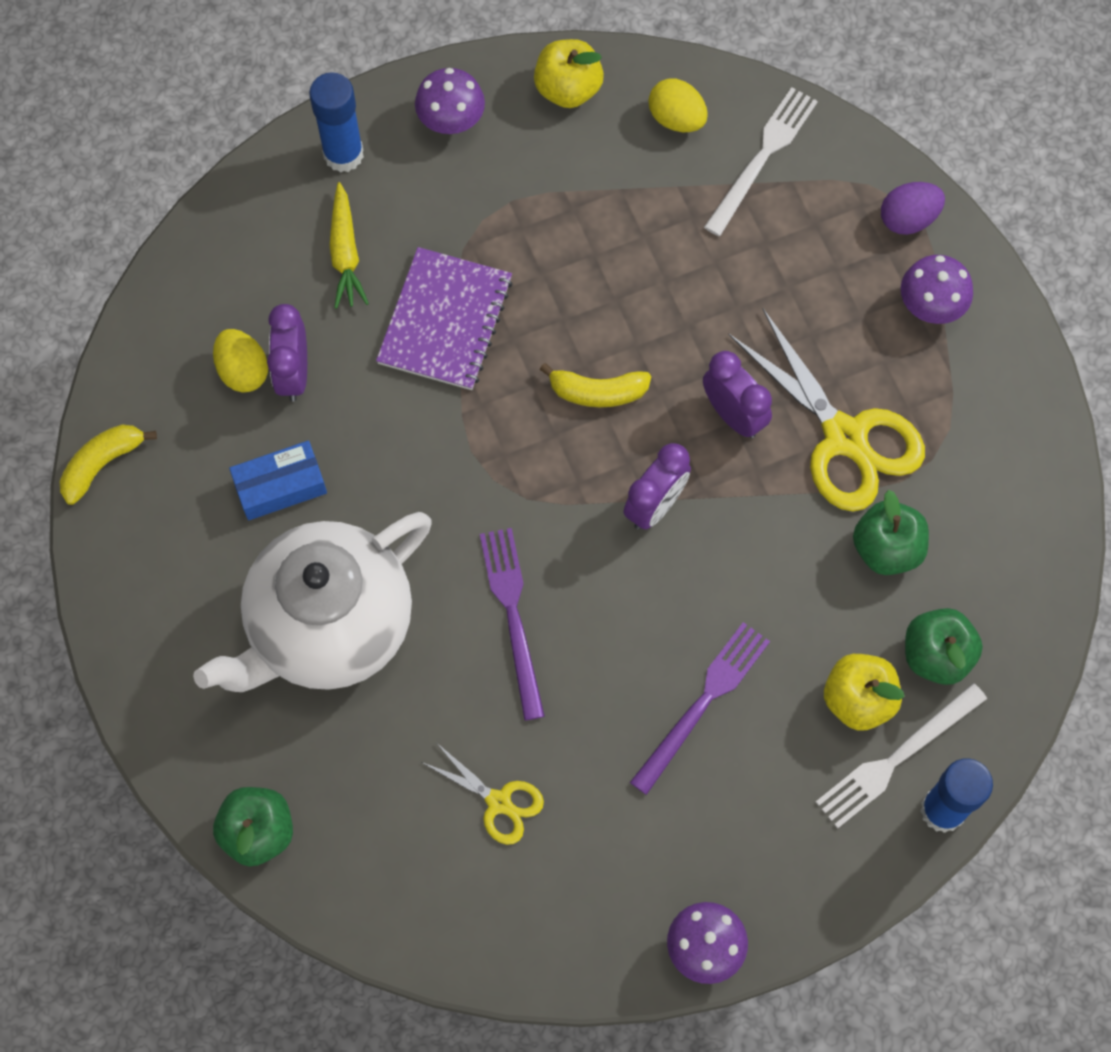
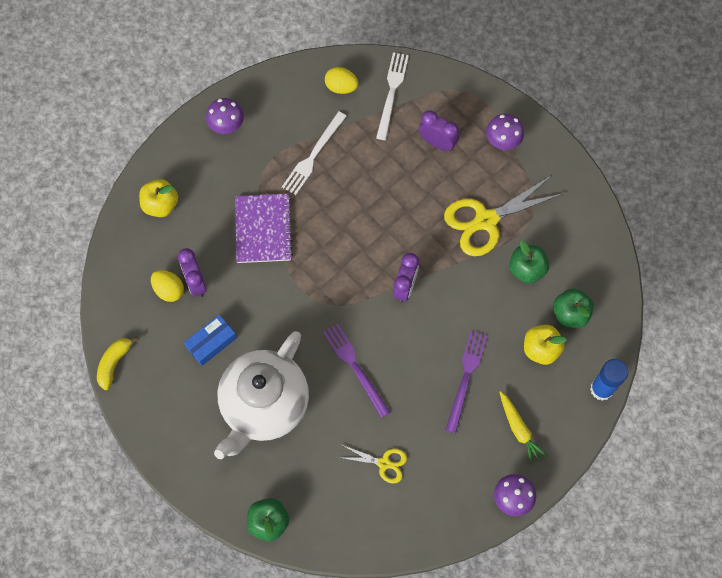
camera: 20 degrees left, 0 degrees up
blue glue stick [309,72,364,173] -> none
yellow carrot [329,182,369,309] -> yellow carrot moved to [500,391,548,466]
yellow apple [534,39,604,108] -> yellow apple moved to [139,179,178,217]
yellow banana [539,363,651,407] -> none
purple clock [703,351,772,438] -> purple clock moved to [419,110,459,151]
yellow scissors [728,309,925,512] -> yellow scissors turned 120 degrees clockwise [444,175,564,256]
white fork [816,683,987,829] -> white fork moved to [282,111,347,195]
purple egg [881,182,945,235] -> none

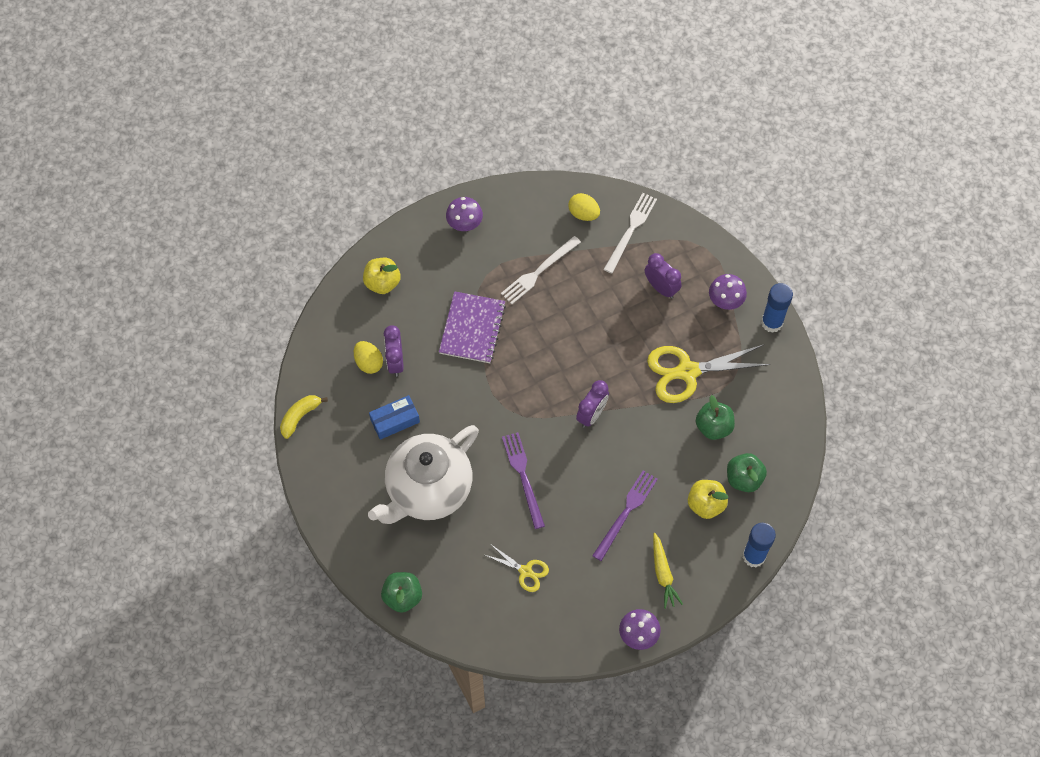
camera: 15 degrees right, 5 degrees down
none -> blue glue stick [761,283,793,333]

